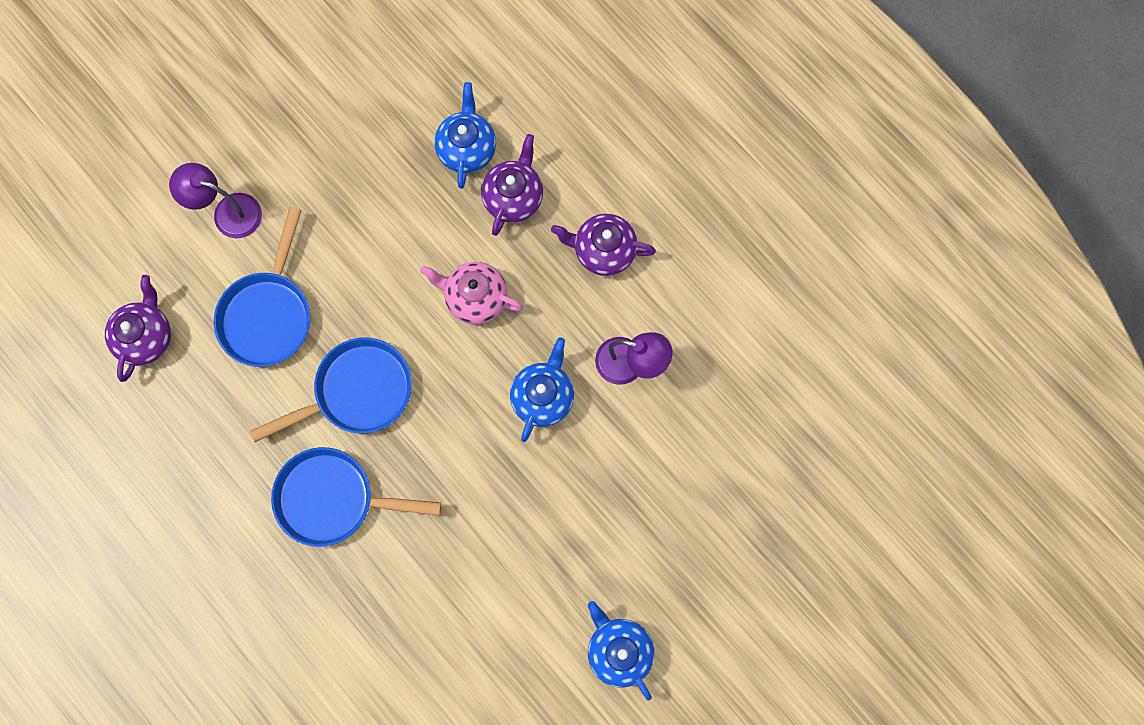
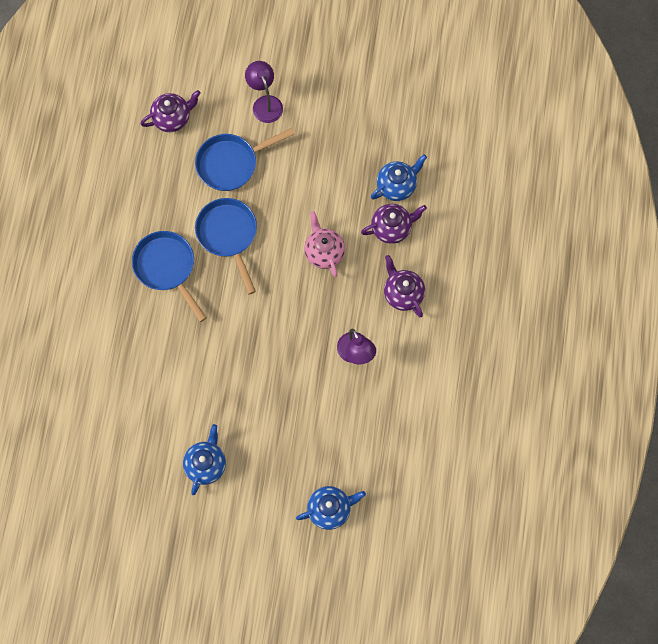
camera: 50 degrees right, 5 degrees down
blue pan [250,337,412,442] -> blue pan turned 135 degrees counterclockwise [195,198,257,294]
blue teapot [510,337,574,442] -> blue teapot moved to [296,486,366,530]

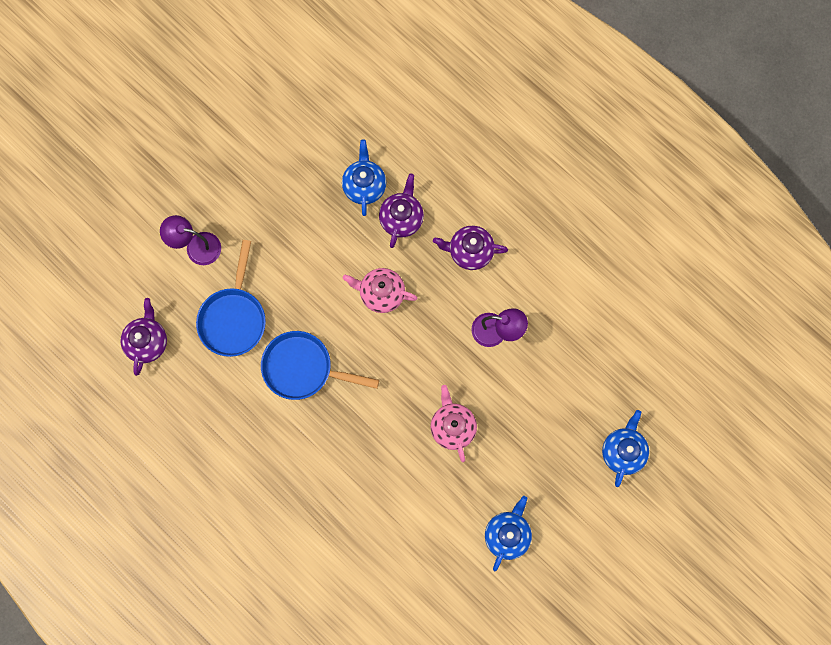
camera: 55 degrees left, 5 degrees up
blue pan [132,231,207,322] -> none
blue teapot [183,424,226,495] -> blue teapot turned 60 degrees clockwise [485,496,532,571]
none -> pink teapot [431,385,477,462]

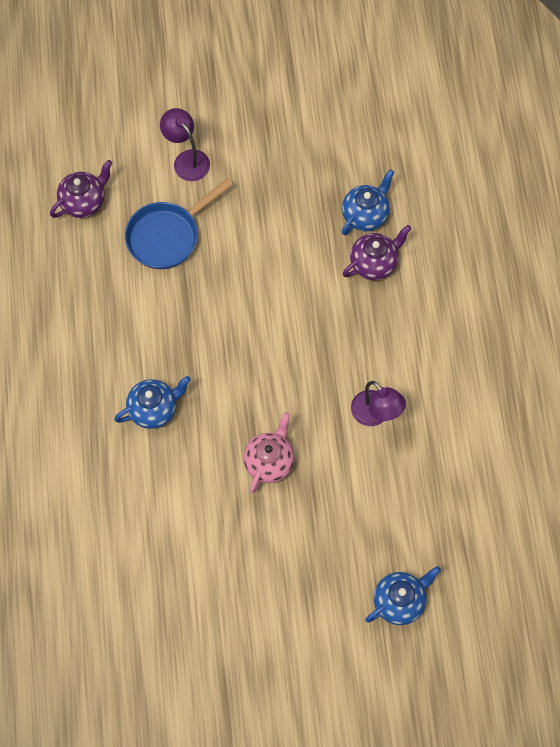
camera: 40 degrees right, 10 degrees down
blue pan [261,331,379,400] -> none
pink teapot [343,268,417,313] -> none
purple teapot [433,226,508,270] -> none
blue teapot [485,496,532,571] -> blue teapot moved to [114,376,191,429]

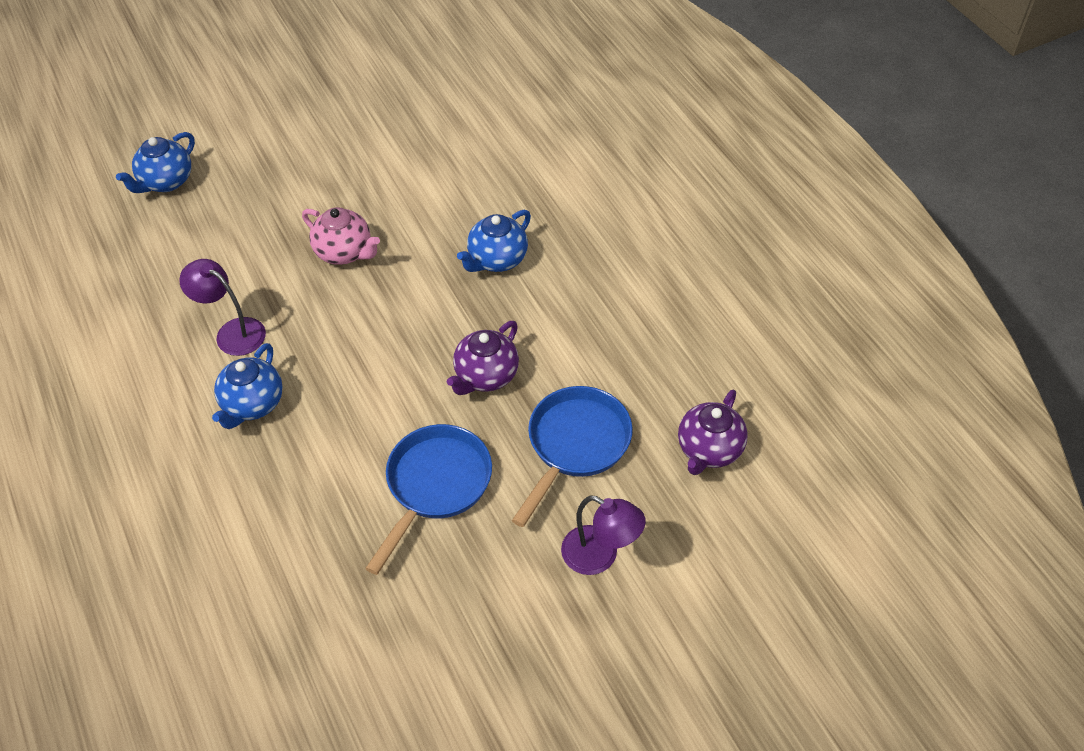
camera: 160 degrees right, 15 degrees down
pink teapot [243,412,295,493] -> pink teapot turned 60 degrees counterclockwise [302,207,380,265]
blue teapot [342,169,394,235] -> blue teapot moved to [212,343,283,429]
purple teapot [343,225,411,280] -> purple teapot moved to [447,321,519,395]
none -> blue pan [365,424,492,575]

